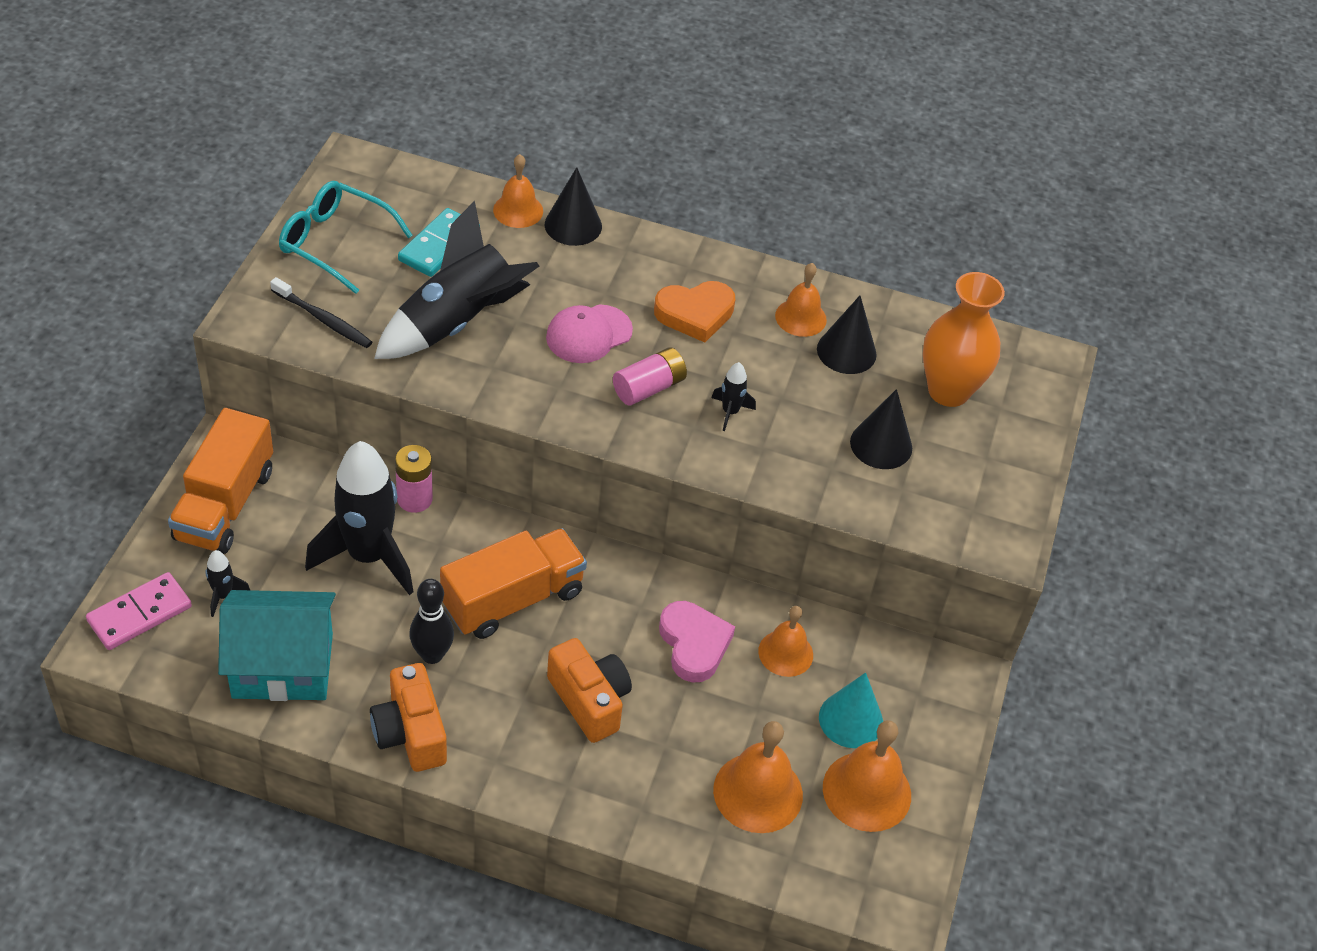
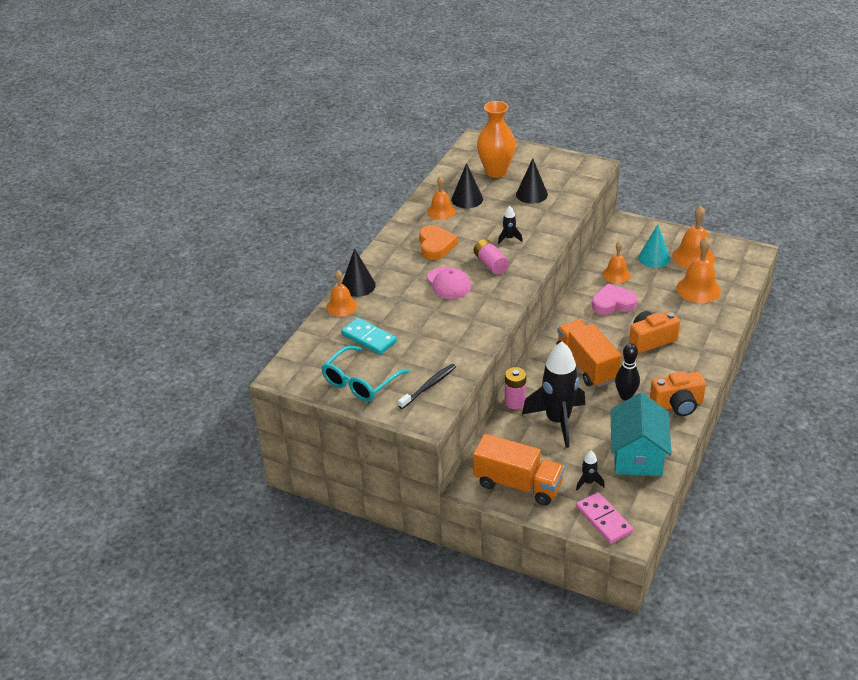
camera: 75 degrees left, 10 degrees down
black rocket [374,201,539,359] -> none

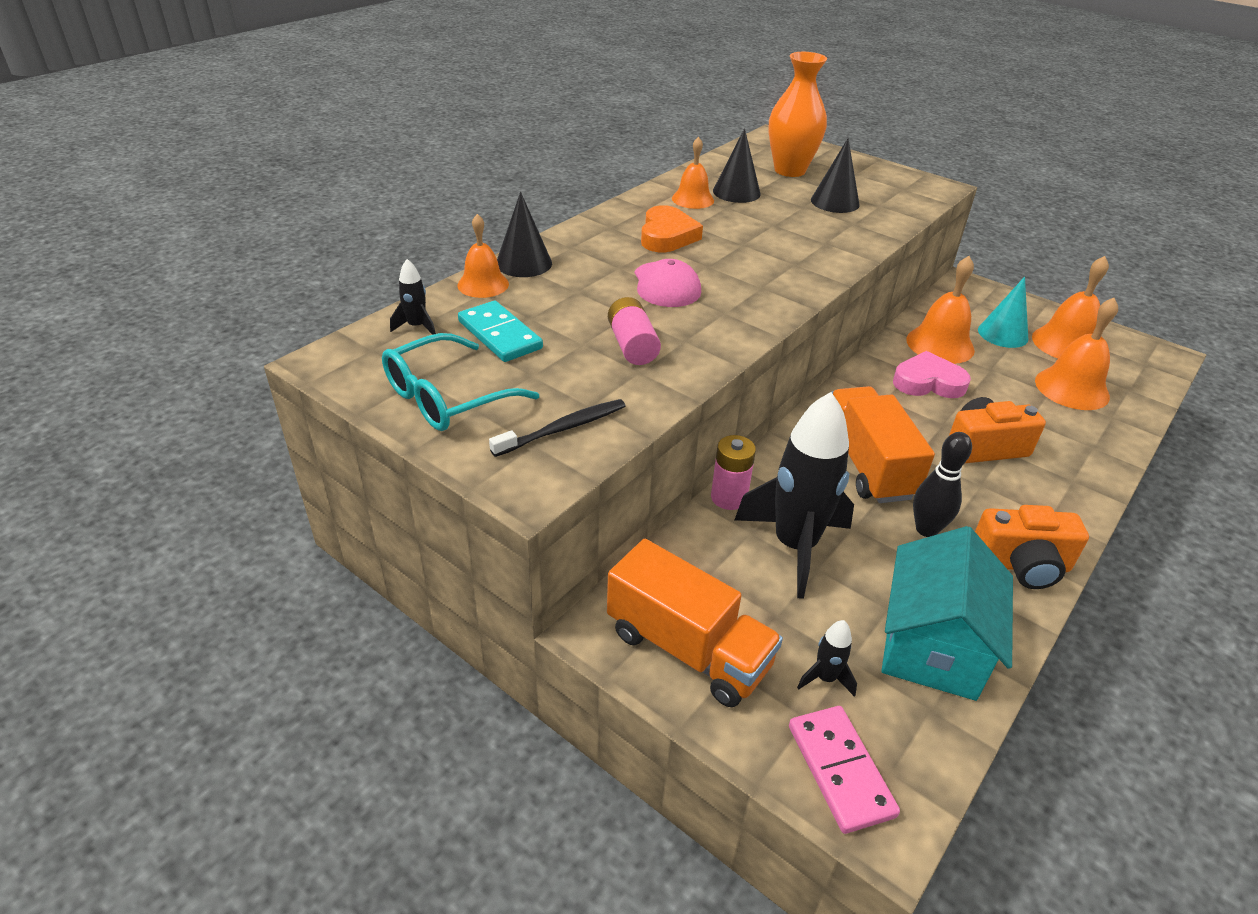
camera: 10 degrees right, 0 degrees up
pink battery [474,239,509,275] -> pink battery moved to [608,297,661,365]
black rocket [498,206,523,244] -> black rocket moved to [390,259,436,335]
orange bell [602,241,631,283] -> orange bell [906,256,975,364], size x1.53

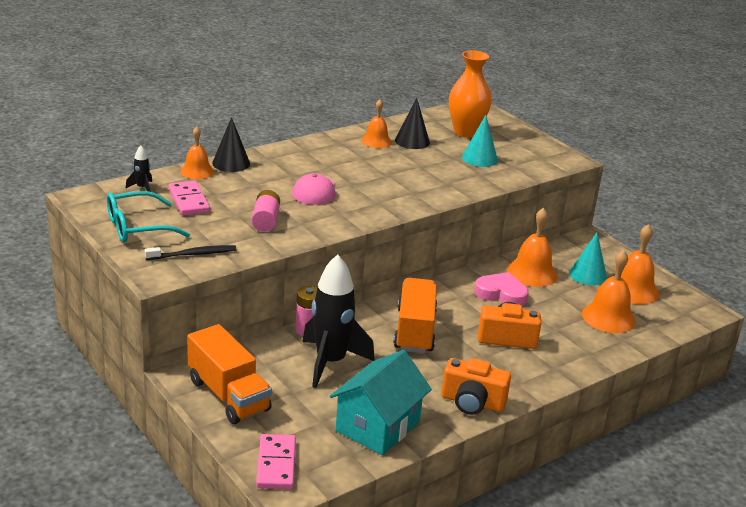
camera: 15 degrees right, 10 degrees down
turquoise domino [458,301,543,362] -> pink domino [169,181,210,216]
orange heart [641,205,703,252] -> none
black rocket [797,620,857,697] -> none
black cone [811,139,860,213] -> turquoise cone [462,115,498,167]
black bowling pin [913,432,972,537] -> none

